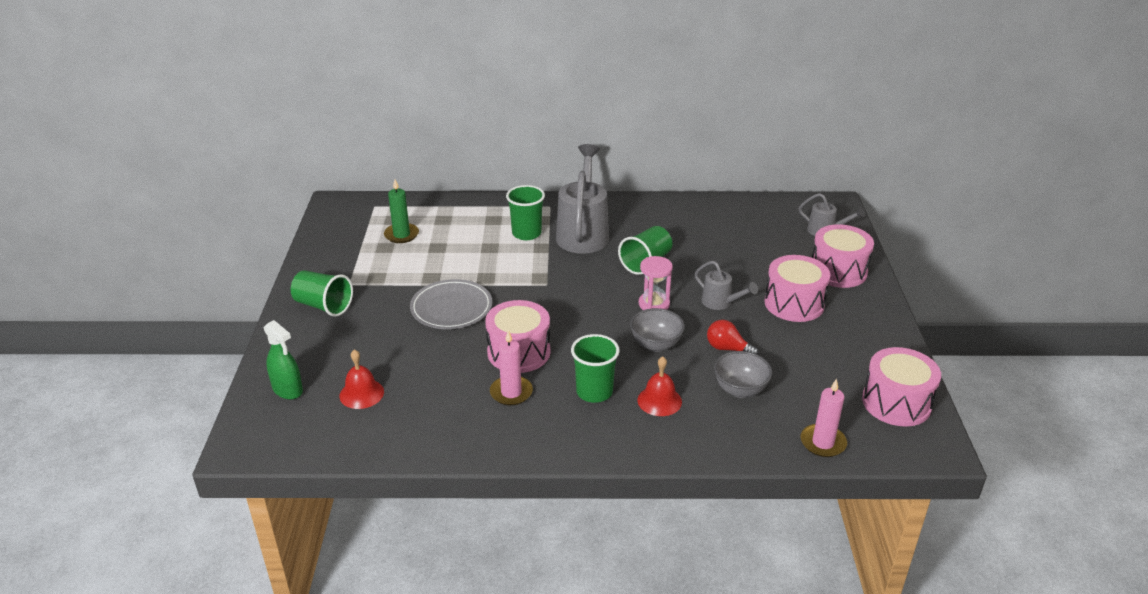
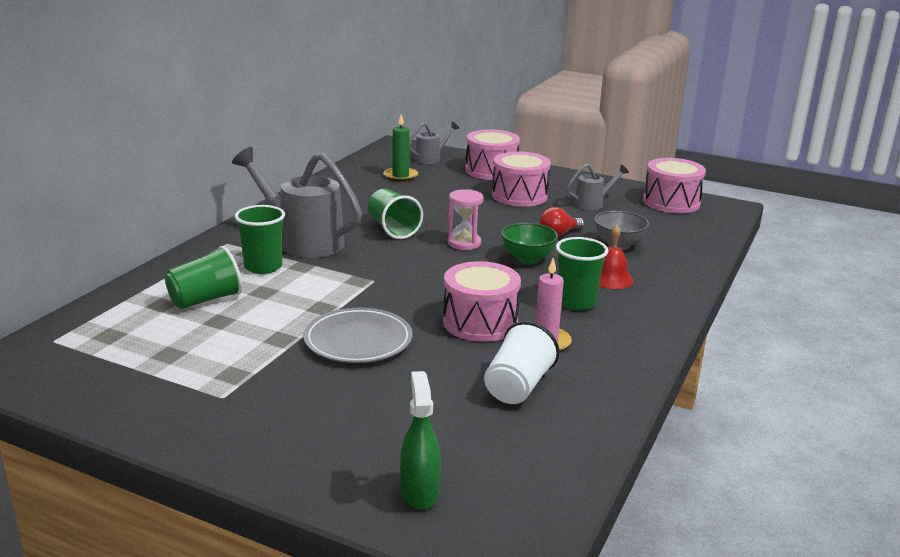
camera: 65 degrees left, 10 degrees down
green spray bottle [264,320,303,400] -> green spray bottle turned 75 degrees counterclockwise [400,371,441,510]
green cup [291,270,353,317] -> green cup moved to [165,246,242,309]
red bell [340,349,384,409] -> none
green candle [384,180,419,243] -> green candle moved to [383,114,418,182]
grey bowl [630,308,685,352] -> green bowl [501,223,558,264]
grey watering can [695,261,758,310] -> grey watering can moved to [566,164,629,210]
pink candle [801,379,847,457] -> none
none -> white cup [484,321,559,404]

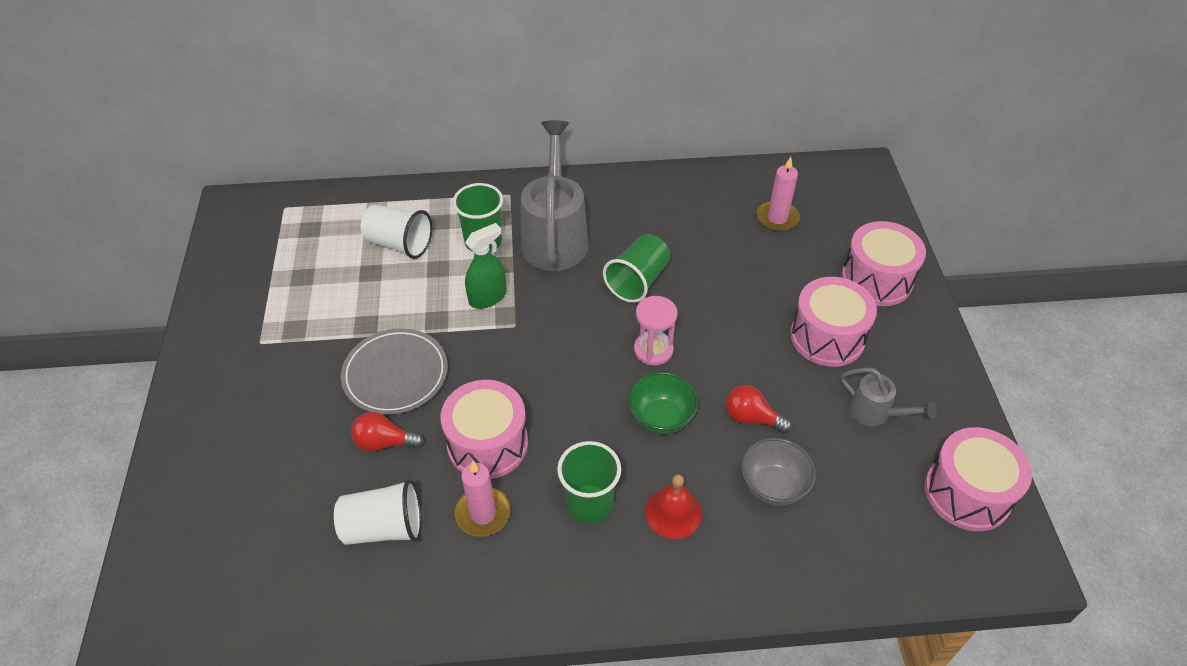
camera: 60 degrees right, 25 degrees up
green cup [165,246,242,309] -> white cup [360,205,432,259]
green candle [383,114,418,182] -> pink candle [756,157,800,232]
green spray bottle [400,371,441,510] -> green spray bottle moved to [465,223,506,309]
grey watering can [409,122,460,164] -> none
none -> red light bulb [351,412,424,452]

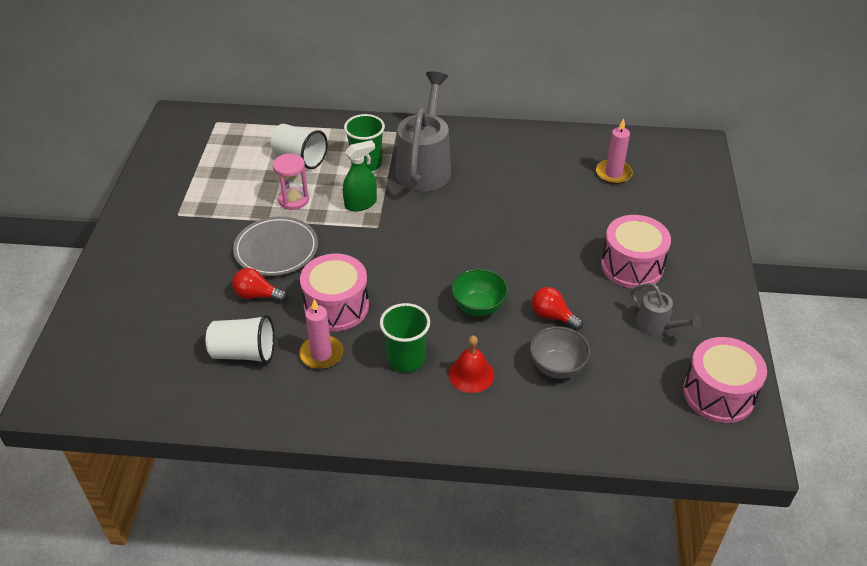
camera: 10 degrees right, 5 degrees down
green cup [603,234,670,303] -> none
pink hourglass [634,296,678,366] -> pink hourglass moved to [273,154,309,210]
pink drum [841,221,926,306] -> none

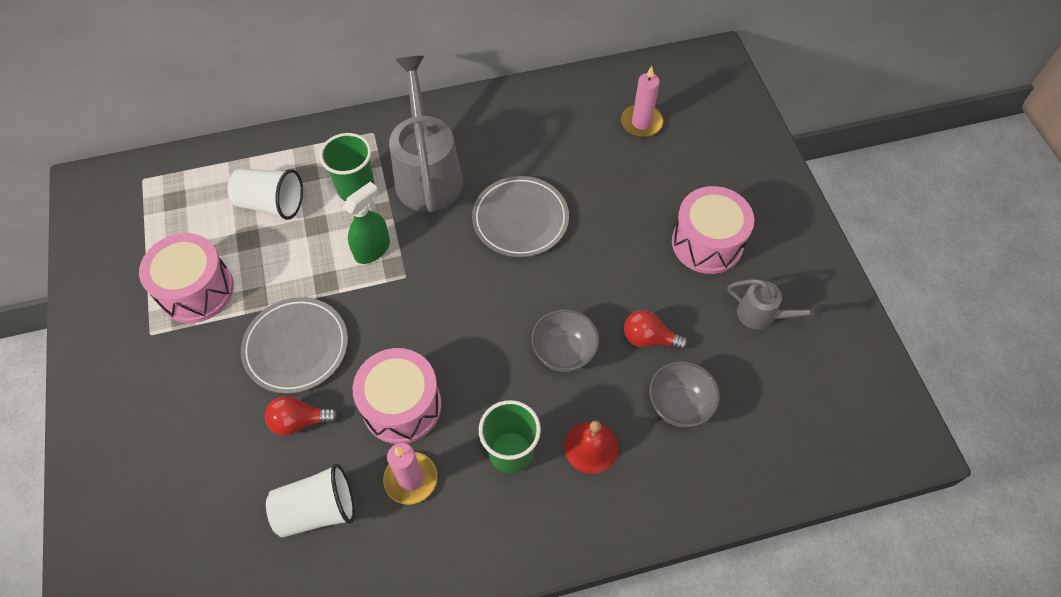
camera: 20 degrees left, 15 degrees up
pink hourglass [273,154,309,210] -> none
green bowl [451,269,508,316] -> grey bowl [531,309,599,372]
pink drum [683,337,767,423] -> pink drum moved to [139,233,234,323]
none -> grey plate [472,176,569,257]

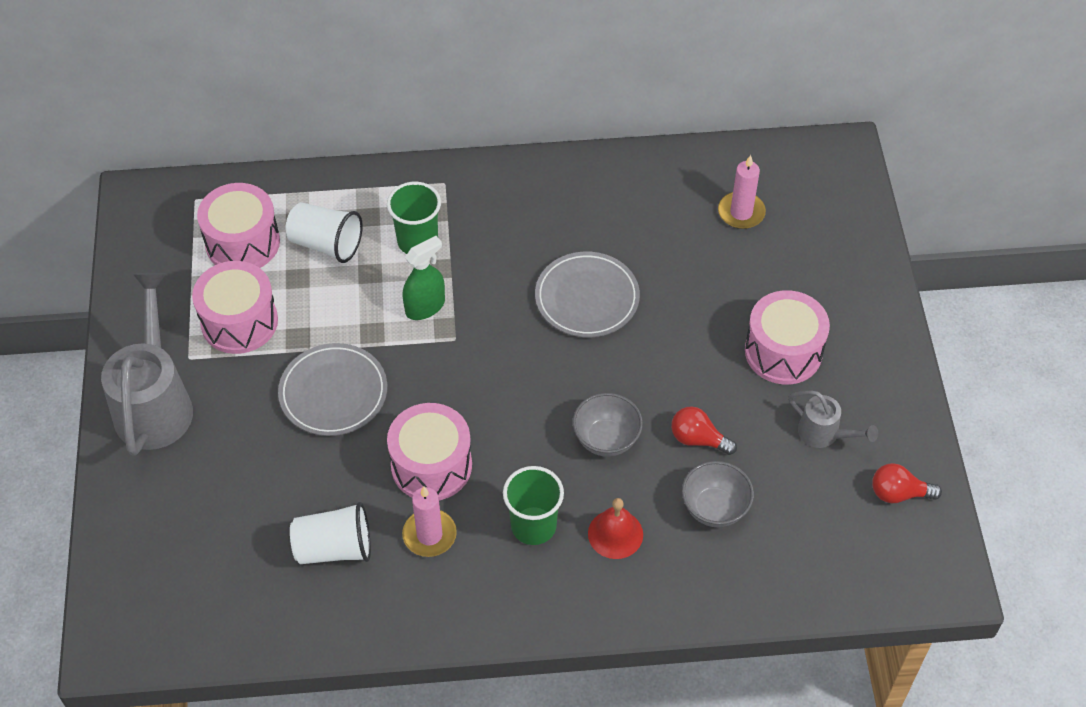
camera: 10 degrees right, 5 degrees down
red light bulb [265,396,339,436] -> red light bulb moved to [872,463,942,503]
grey watering can [389,56,463,212] -> grey watering can moved to [101,273,193,456]
none -> pink drum [197,183,280,268]

